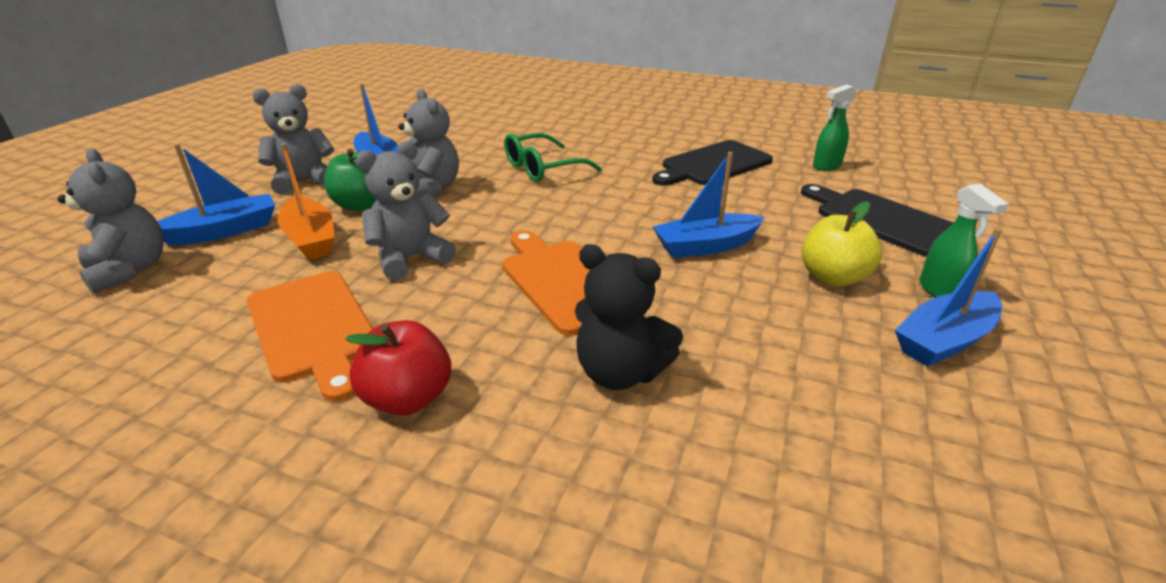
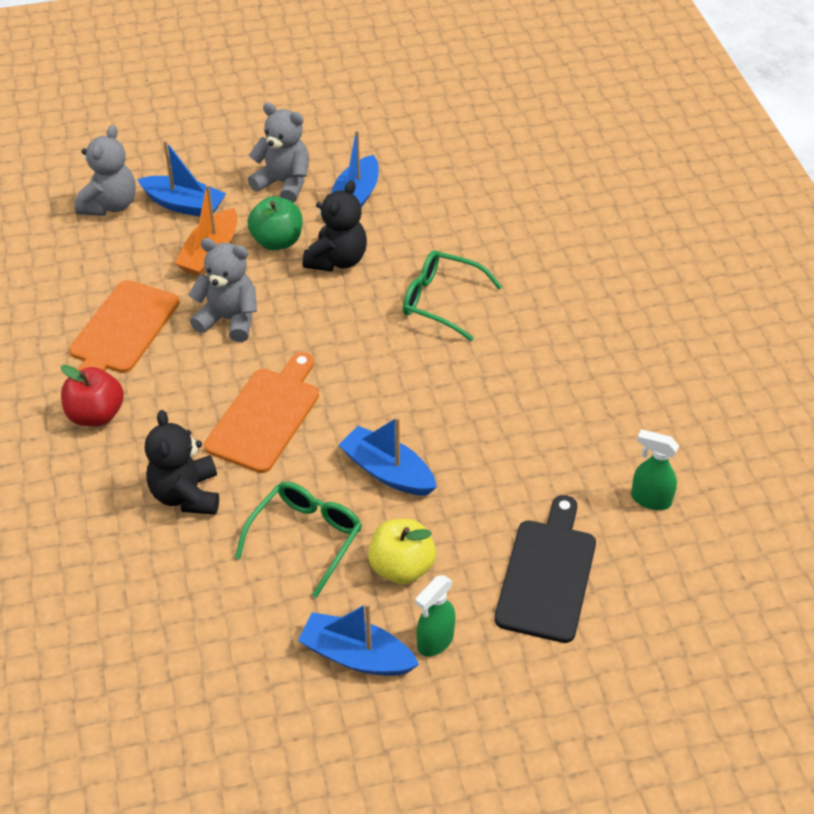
camera: 55 degrees right, 15 degrees up
grey teddy bear [399,89,459,198] -> black teddy bear [303,180,367,272]
black cutting board [652,140,773,186] -> none
none -> green glasses [235,481,362,598]

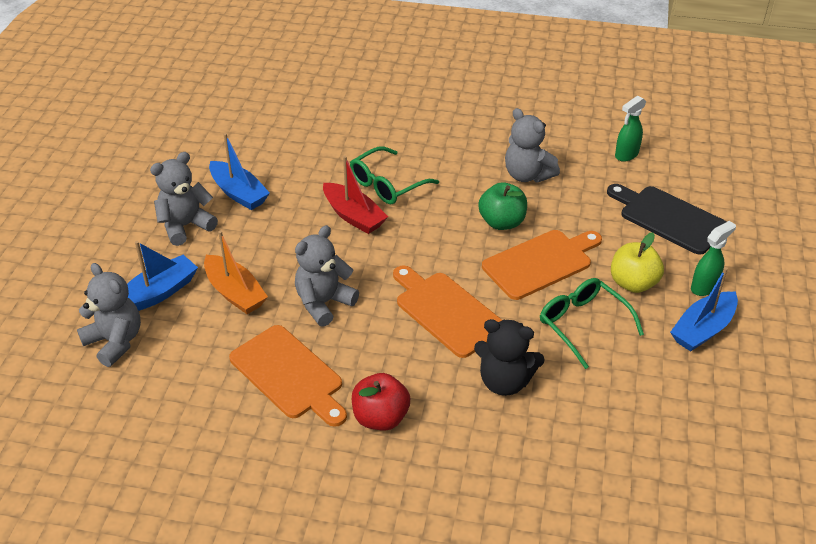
camera: 65 degrees left, 5 degrees down
green apple [247,196,302,250] -> green apple moved to [478,182,527,230]
black teddy bear [303,180,367,272] -> none
blue boat [339,416,437,496] -> orange cutting board [482,230,602,300]
green spray bottle [415,575,456,657] -> green spray bottle turned 105 degrees counterclockwise [691,221,736,296]
none -> red boat [323,156,388,234]
none -> grey teddy bear [505,108,560,183]

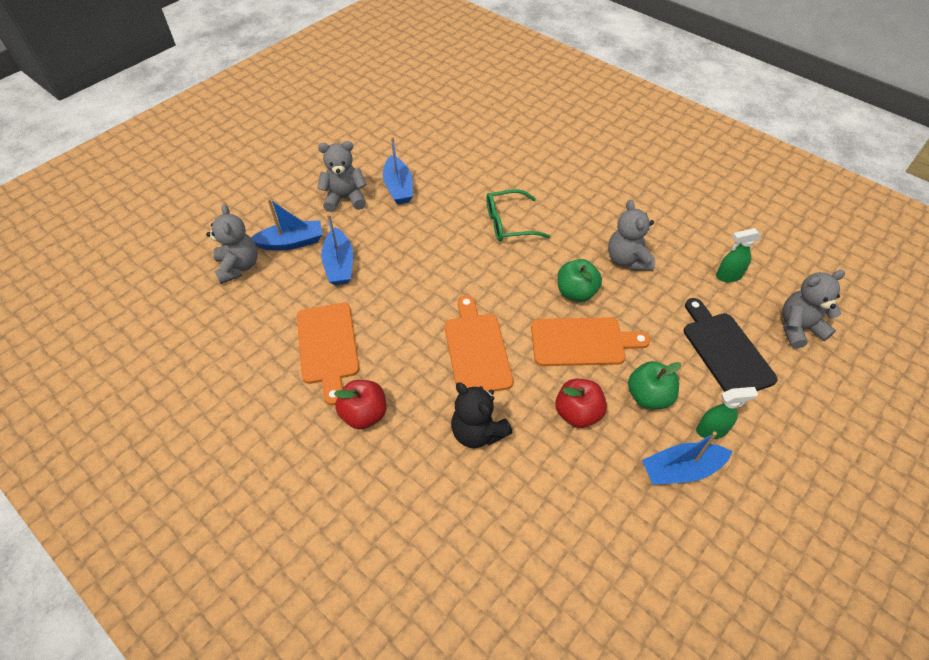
camera: 30 degrees right, 10 degrees up
orange boat [204,231,268,314] -> blue boat [321,214,353,285]
grey teddy bear [295,225,359,327] -> grey teddy bear moved to [782,270,845,348]
red boat [323,156,388,234] -> none
green glasses [540,278,644,369] -> red apple [555,379,607,428]
yellow apple [611,232,664,293] -> green apple [628,361,681,410]

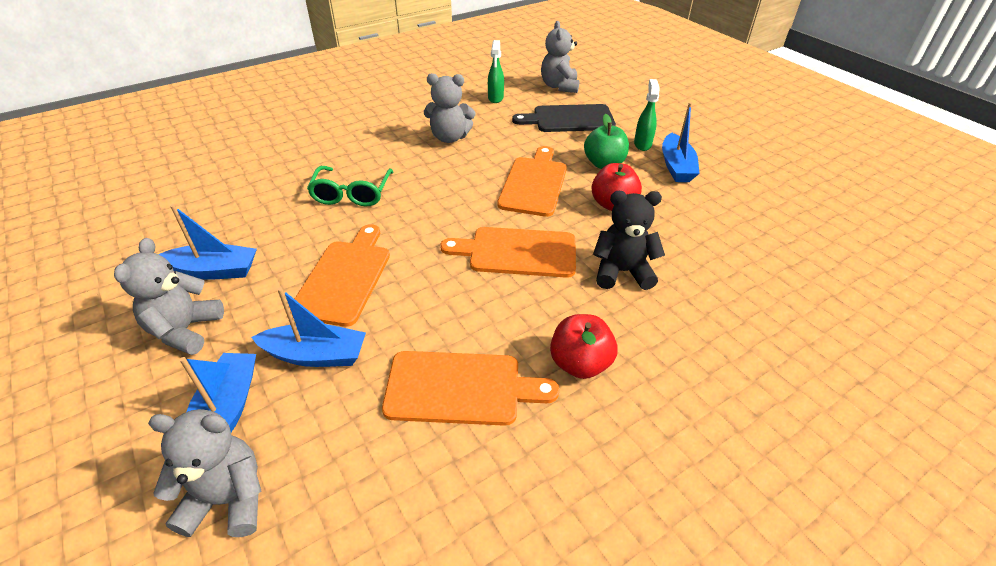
camera: 75 degrees left, 10 degrees down
black teddy bear [451,382,513,448] -> black teddy bear turned 150 degrees counterclockwise [593,191,665,290]
green apple [558,259,602,302] -> none
none -> orange cutting board [289,224,390,327]

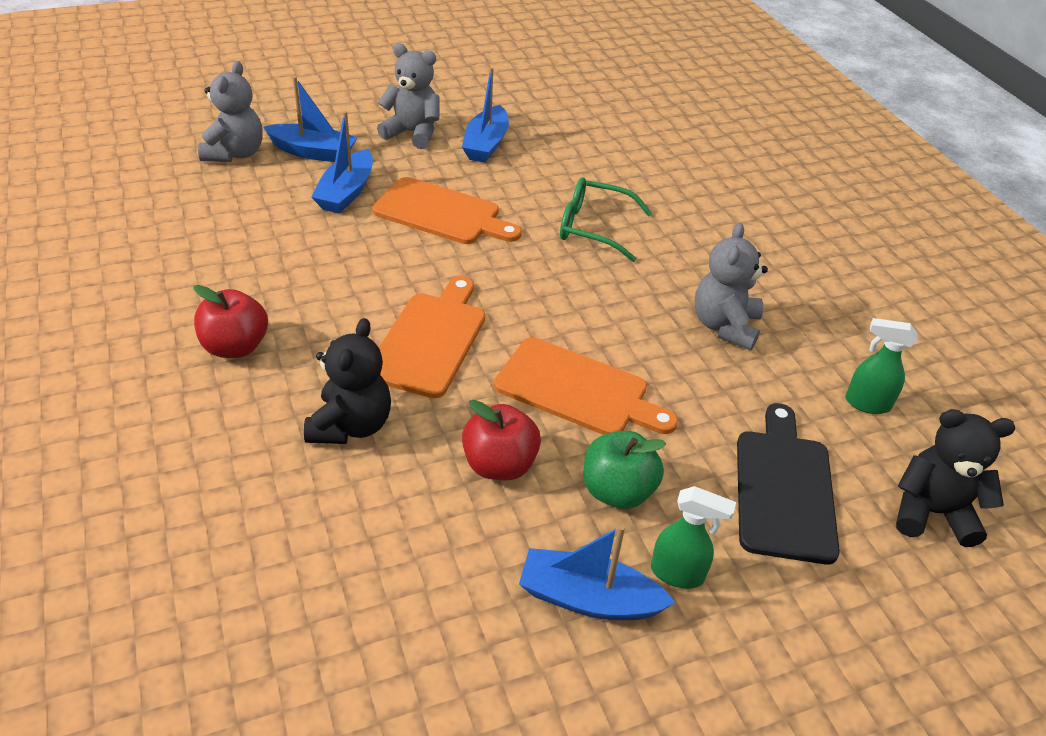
camera: 100 degrees right, 0 degrees up
orange cutting board [382,351,560,426] -> none
grey teddy bear [541,21,580,93] -> black teddy bear [896,409,1015,547]

